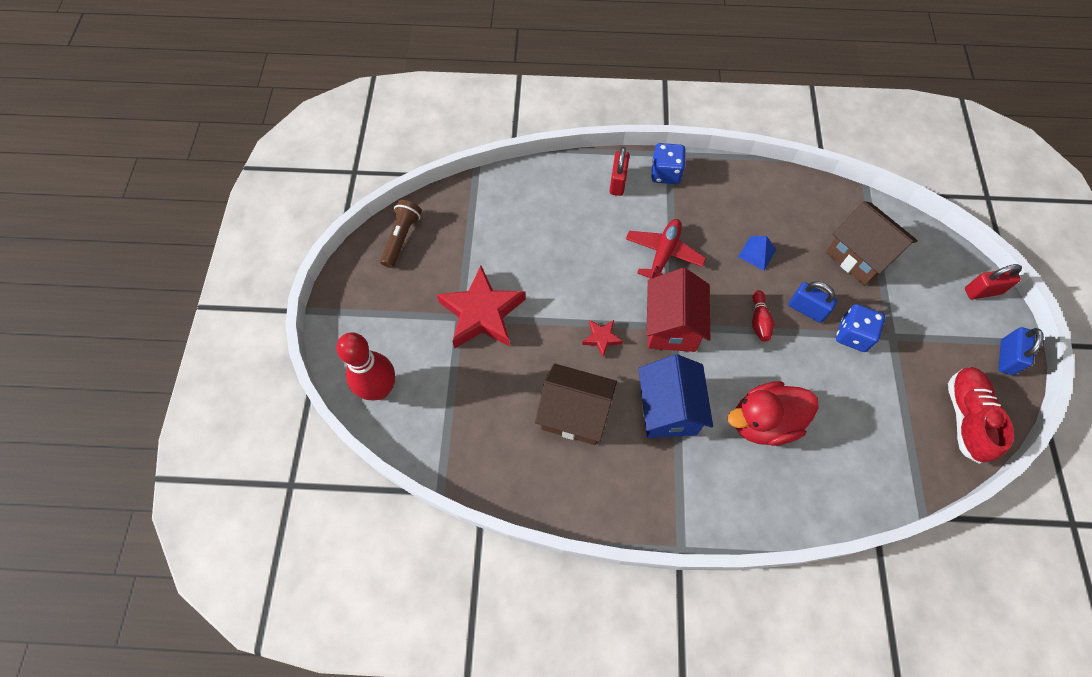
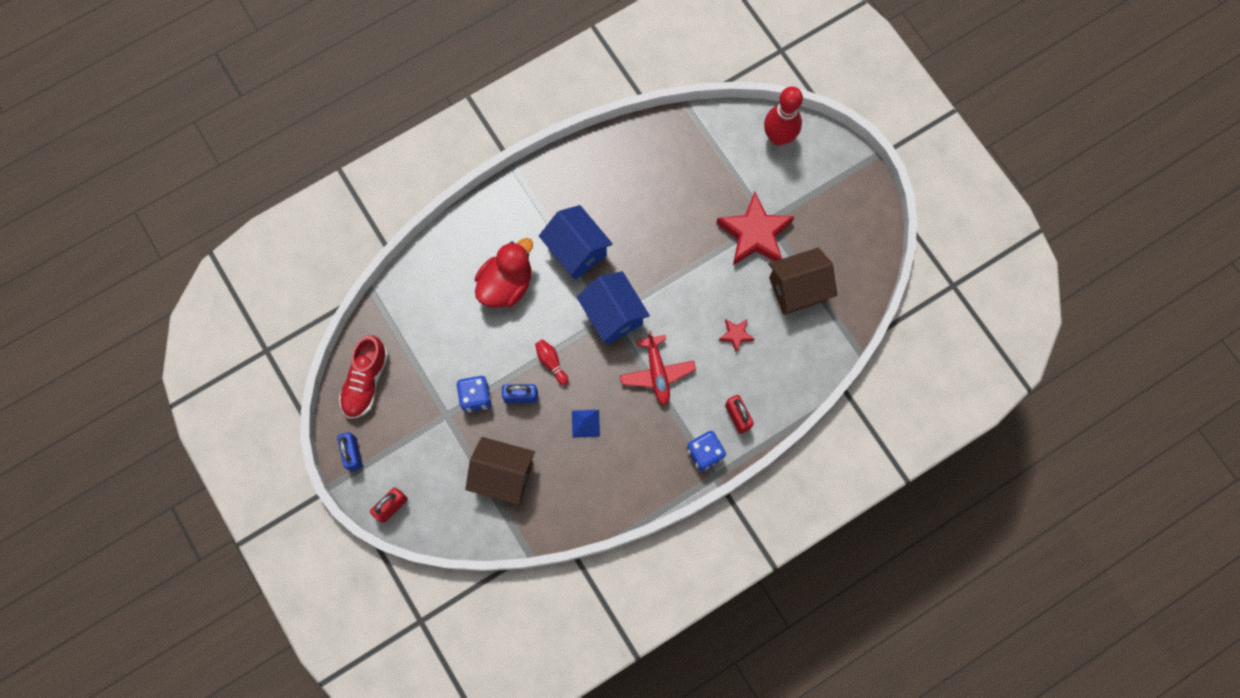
camera: 145 degrees right, 10 degrees up
brown flashlight [380,200,422,268] -> none
brown house [535,363,617,445] -> brown house moved to [769,248,837,315]
red star [582,320,623,357] -> red star moved to [719,319,754,353]
red house [646,268,710,352] -> blue house [577,271,650,345]
red shoe [948,367,1014,464] -> red shoe turned 45 degrees clockwise [339,335,389,418]

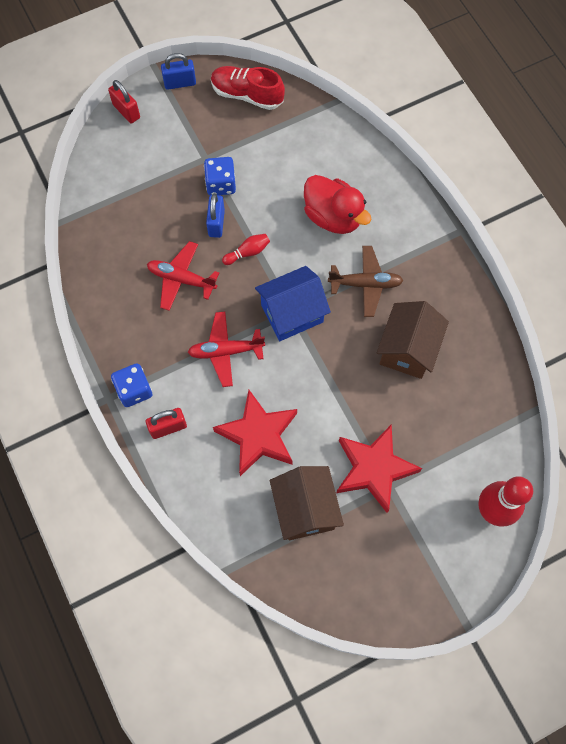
camera: 95 degrees right, 5 degrees down
brown house [465,437,535,505] -> brown house moved to [377,301,449,379]
blue house [539,205,613,280] -> brown plane [328,246,404,317]
blue pyramid [572,410,600,438] -> red plane [147,241,219,311]
red star [719,319,754,353] -> red star [213,390,297,476], size x2.22

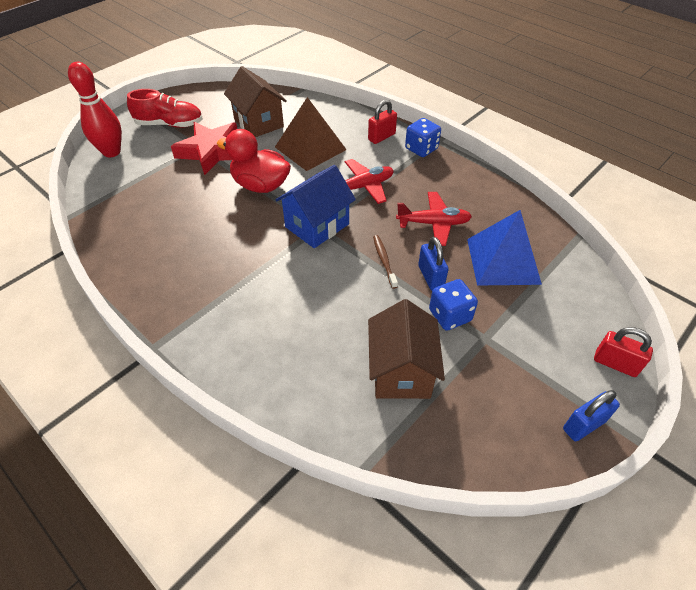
camera: 160 degrees right, 20 degrees down
red shoe [211,66,285,110] -> red shoe moved to [127,89,203,128]
red star [213,390,297,476] -> brown pyramid [275,97,347,171]
red bowling pin [222,234,270,265] -> brown toothbrush [373,235,398,289]
red duck [304,175,372,234] -> red duck moved to [217,129,291,193]
brown plane [328,246,404,317] -> none
brown house [377,301,449,379] -> brown house moved to [368,299,445,399]
none -> blue pyramid [467,210,542,286]

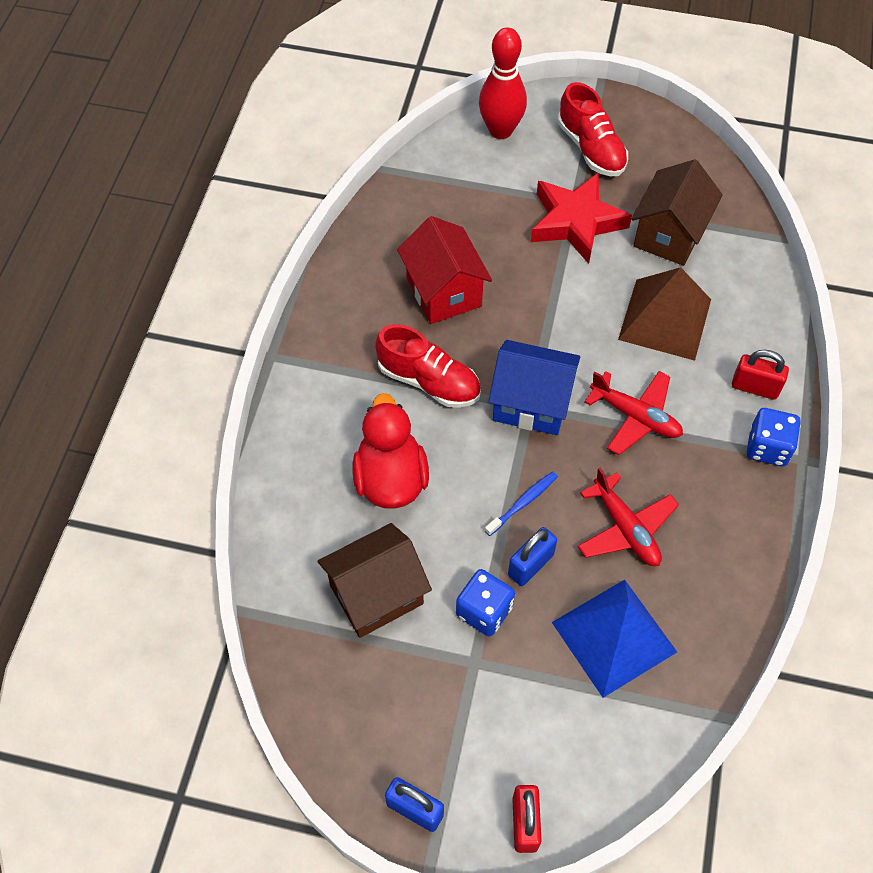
camera: 60 degrees right, 10 degrees up
red duck [217,129,291,193] -> red duck moved to [352,393,429,509]
brown toothbrush [373,235,398,289] -> blue toothbrush [485,471,558,536]
none -> red shoe [375,324,481,408]
none -> red house [397,216,492,324]

